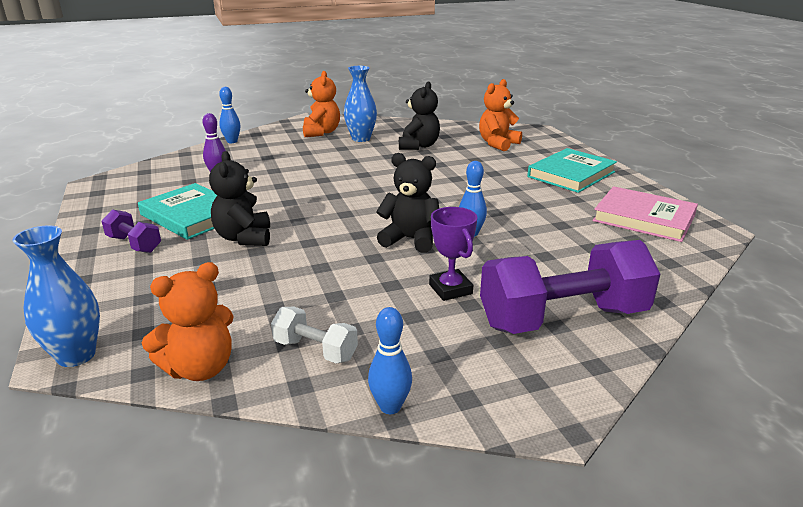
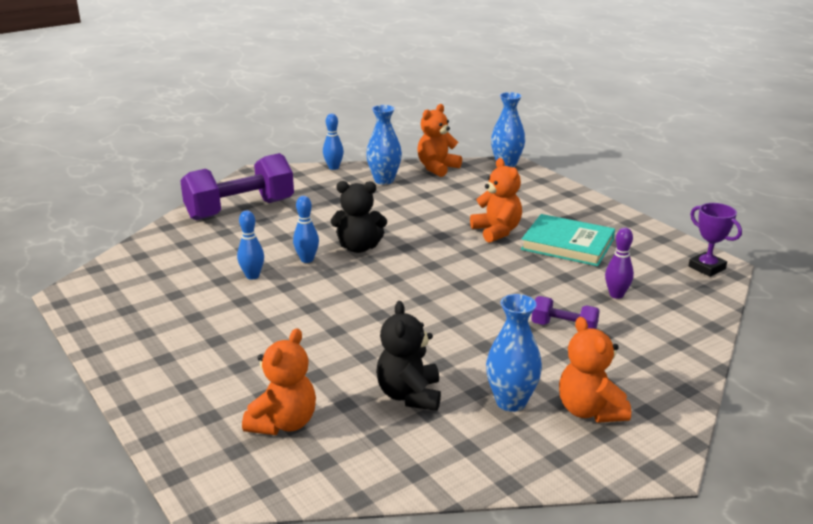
camera: 165 degrees right, 0 degrees up
purple dumbbell [101,209,161,253] -> purple dumbbell moved to [531,296,600,329]
black teddy bear [209,151,270,246] -> orange teddy bear [470,158,522,243]
blue bowling pin [219,87,240,143] -> blue bowling pin moved to [237,210,264,280]
white dumbbell [271,307,358,364] -> blue vase [366,105,402,184]
purple trophy [429,207,477,301] -> purple trophy moved to [689,203,742,277]
turquoise book [527,148,617,193] -> none
pink book [592,186,698,242] -> none

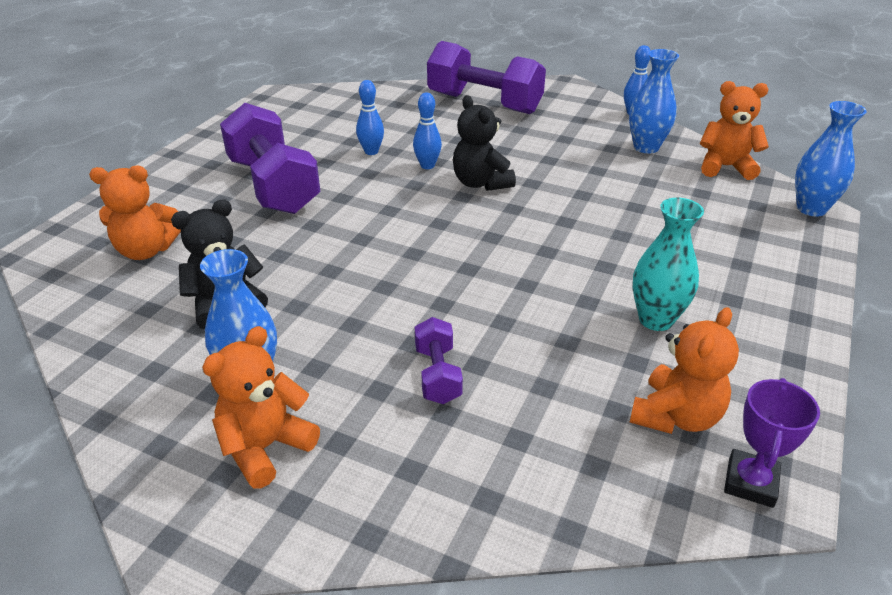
camera: 60 degrees right, 10 degrees up
orange teddy bear [470,158,522,243] -> orange teddy bear moved to [630,307,739,434]
turquoise book [521,214,615,266] -> turquoise vase [633,198,704,331]
purple bowling pin [605,227,634,299] -> none
none -> purple dumbbell [220,103,321,214]

